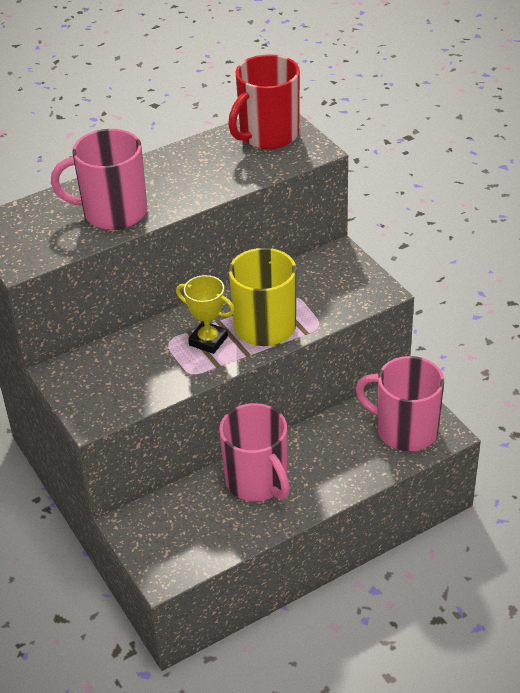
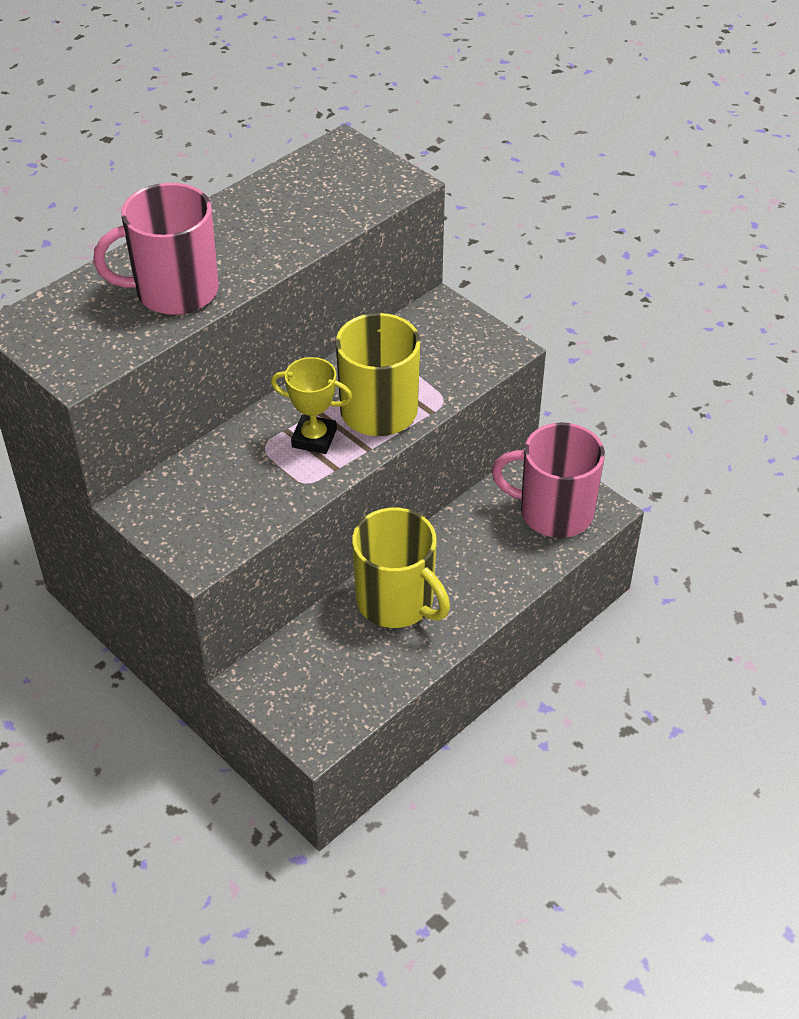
camera: 15 degrees left, 5 degrees up
pink mug [219,403,290,501] -> yellow mug [352,508,450,628]
red mug [228,54,300,149] -> none

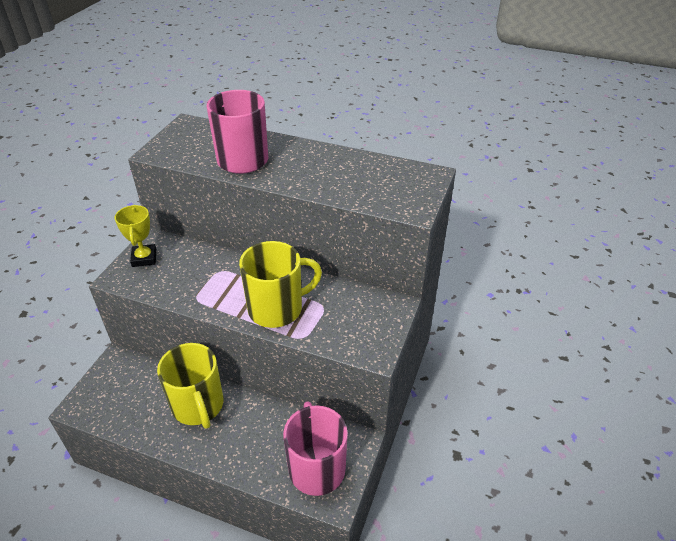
camera: 65 degrees right, 5 degrees down
yellow trophy [271,357,352,454] -> yellow trophy moved to [115,205,157,267]
yellow mug [352,508,450,628] -> yellow mug turned 45 degrees counterclockwise [157,343,223,429]

